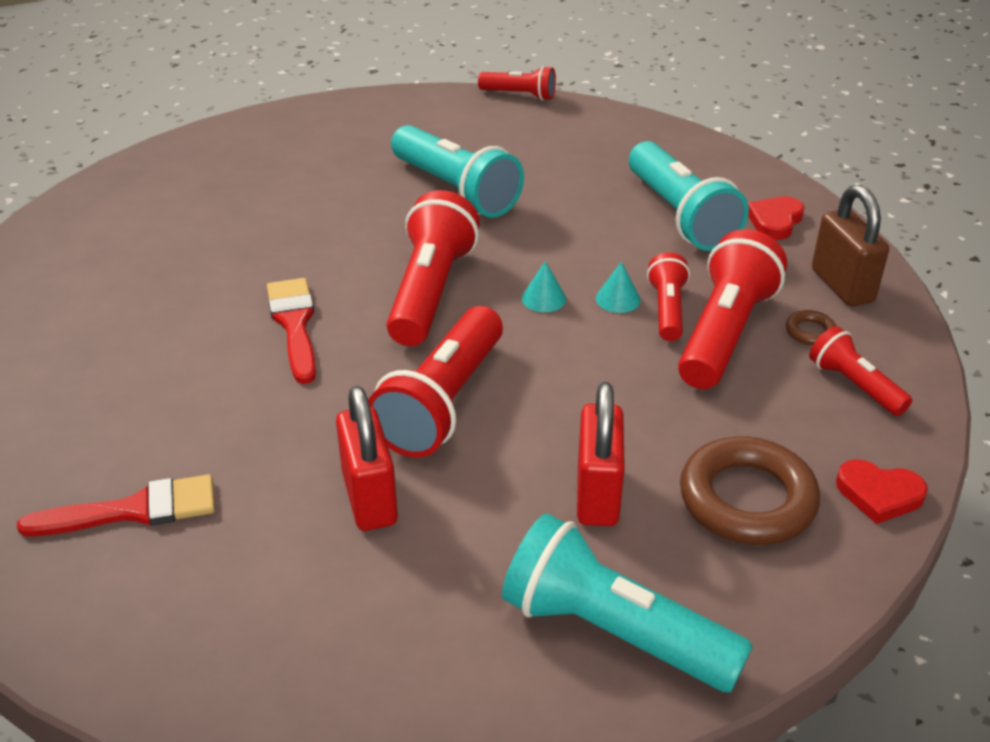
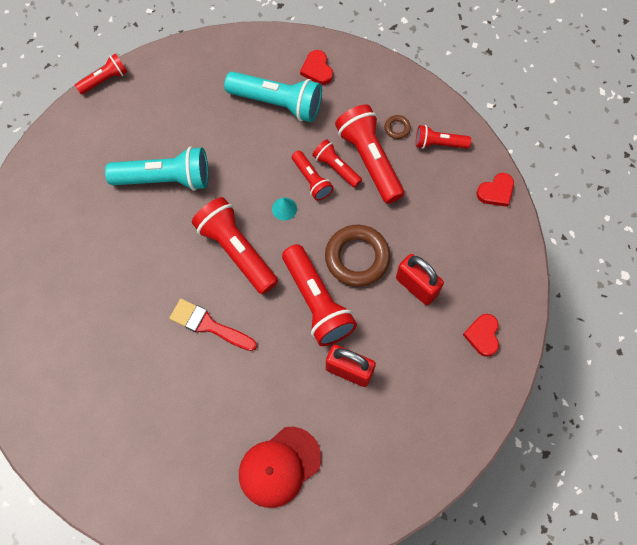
camera: 50 degrees left, 30 degrees up
red brush [17,474,215,537] -> red cap [239,427,321,508]
turquoise flashlight [502,514,753,692] -> red heart [463,314,499,357]
turquoise cone [596,262,640,313] -> red flashlight [292,151,334,201]
brown ring [680,436,820,545] -> brown ring moved to [325,225,391,287]
brown padlock [812,185,889,307] -> none

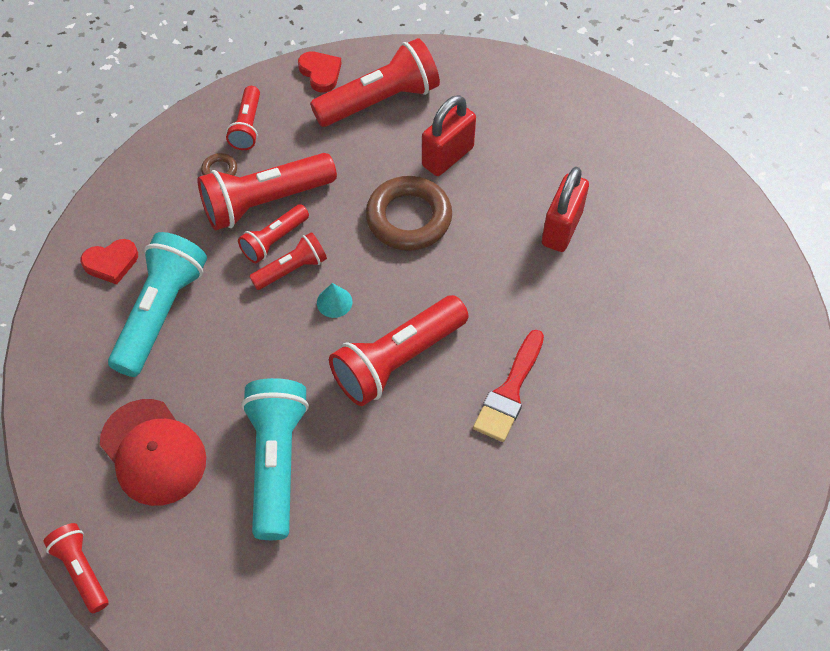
camera: 90 degrees left, 10 degrees down
red cap [239,427,321,508] -> red cap moved to [100,399,206,506]
red flashlight [282,244,357,346] -> red flashlight moved to [310,38,440,127]
red heart [463,314,499,357] -> none

